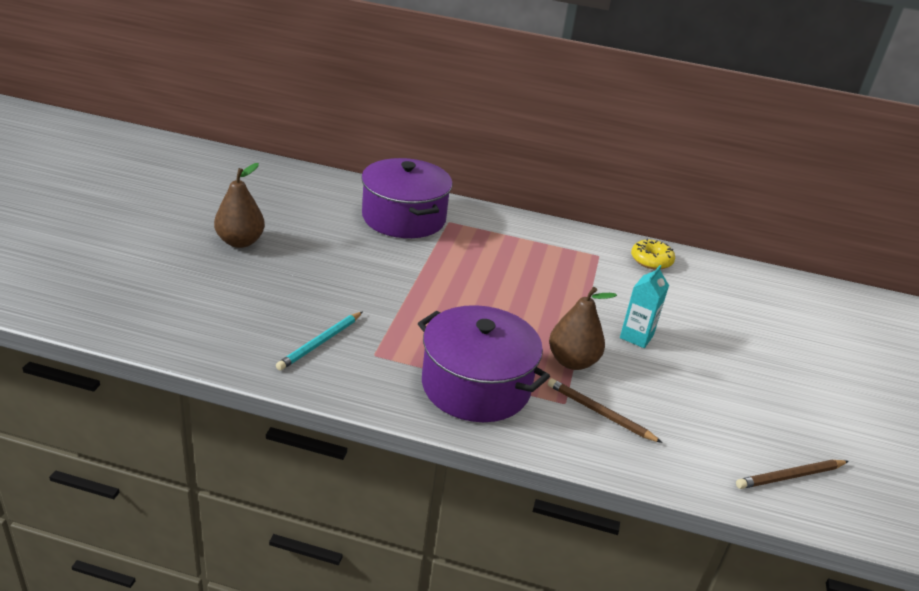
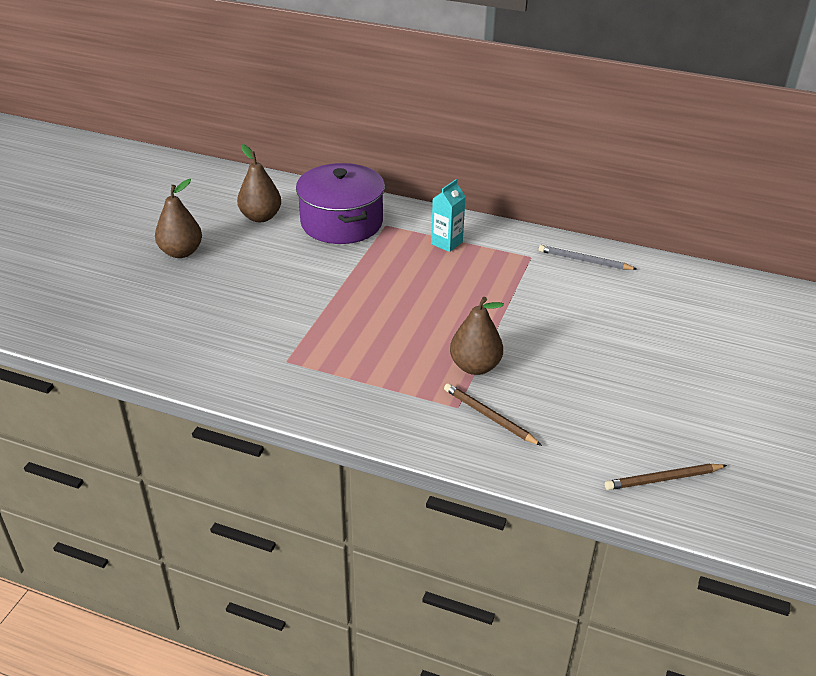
camera: 10 degrees right, 5 degrees up
turquoise pencil [276,311,363,371] -> none
purple pot [418,305,550,422] -> none
turquoise carton [620,265,669,348] -> turquoise carton moved to [431,179,466,252]
yellow donut [631,239,675,270] -> grey pencil [539,245,637,270]
none -> brown pear [237,144,281,222]

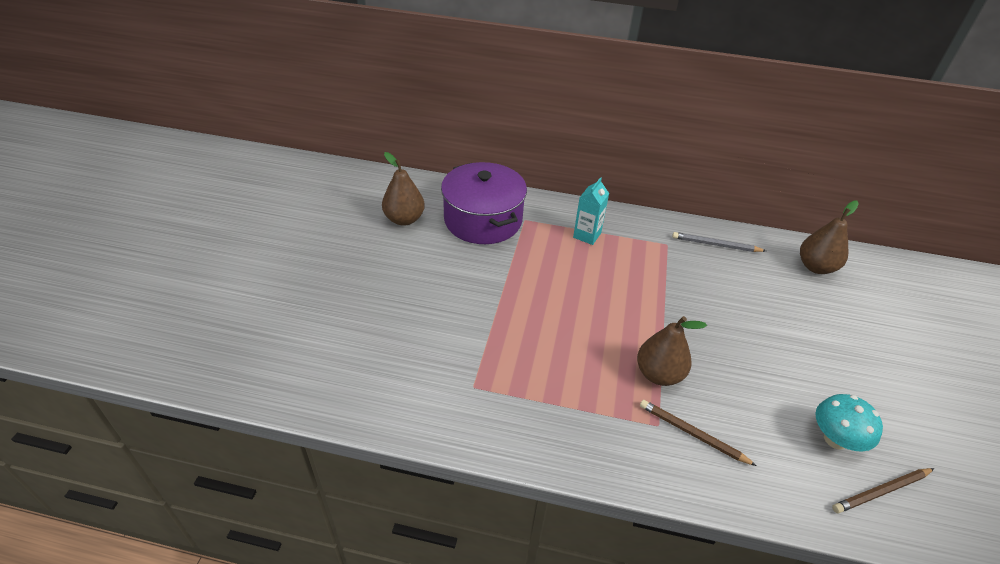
camera: 10 degrees left, 5 degrees up
brown pear [155,179,202,258] -> brown pear moved to [800,201,859,274]
none -> turquoise mushroom [815,394,883,451]

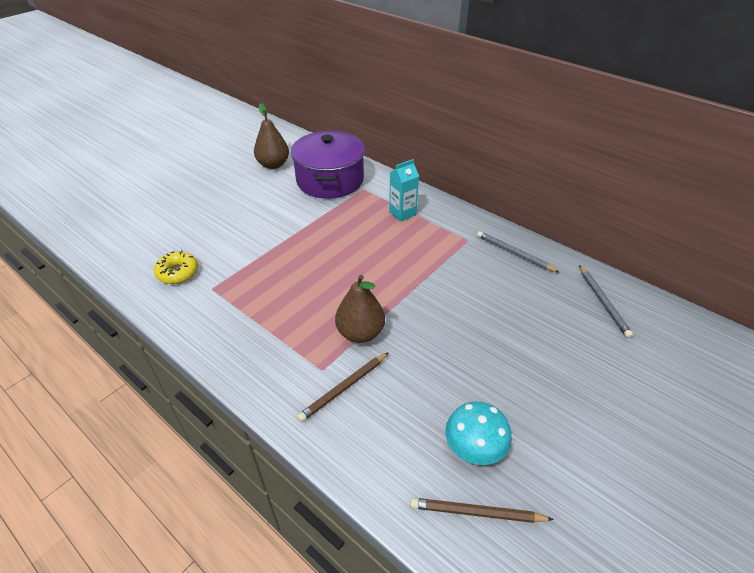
camera: 30 degrees right, 0 degrees up
brown pencil [640,400,757,466] -> brown pencil turned 105 degrees counterclockwise [297,352,389,422]
brown pear [800,201,859,274] -> grey pencil [579,265,633,338]
none -> yellow donut [154,250,198,284]

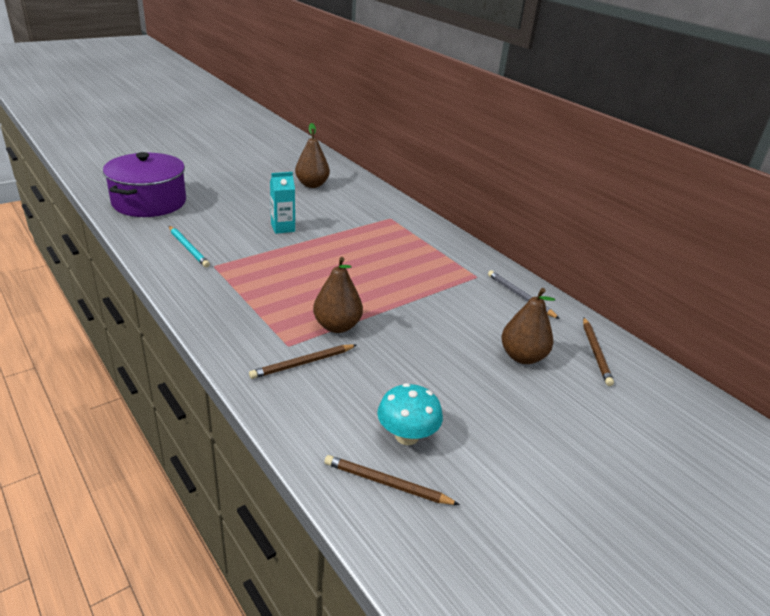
camera: 10 degrees right, 10 degrees down
yellow donut [154,250,198,284] -> turquoise pencil [169,226,210,267]
purple pot [291,131,365,199] -> purple pot moved to [103,152,186,217]
turquoise carton [389,159,419,222] -> turquoise carton moved to [270,172,295,234]
grey pencil [579,265,633,338] -> brown pencil [583,318,614,386]
none -> brown pear [501,288,555,364]

